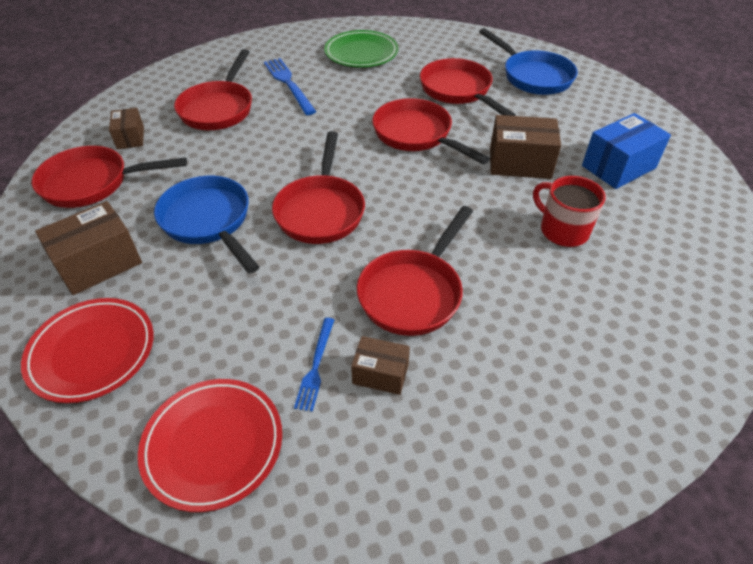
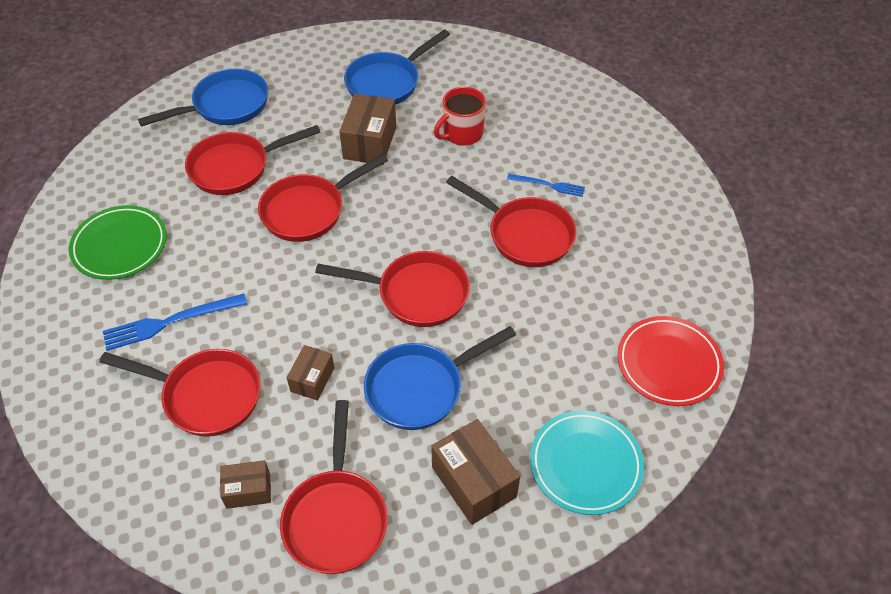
camera: 85 degrees left, 5 degrees up
red plate [21,298,154,403] -> turquoise plate [530,410,644,515]
blue fork [294,318,334,412] -> blue fork moved to [507,174,585,197]
brown box [351,336,410,395] -> brown box moved to [287,345,334,401]
blue box [582,113,671,189] -> blue pan [344,29,450,105]

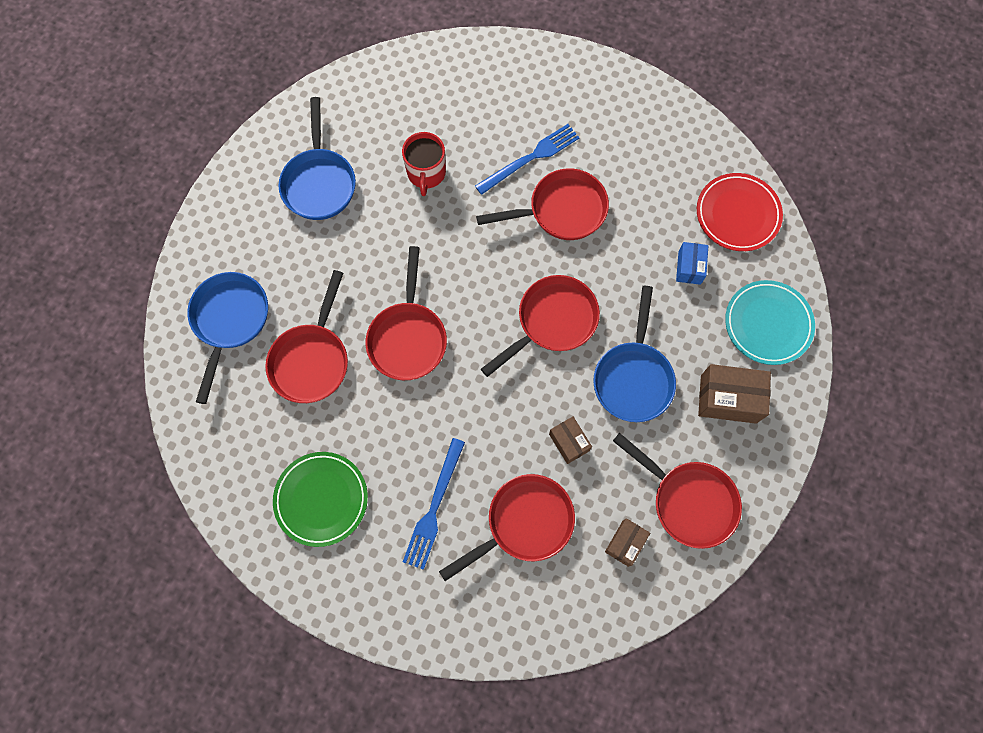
camera: 50 degrees left, 20 degrees up
brown box [339,93,396,165] -> none
blue fork [507,174,585,197] -> blue fork [475,124,580,195], size x1.63
none -> blue box [676,242,708,285]

